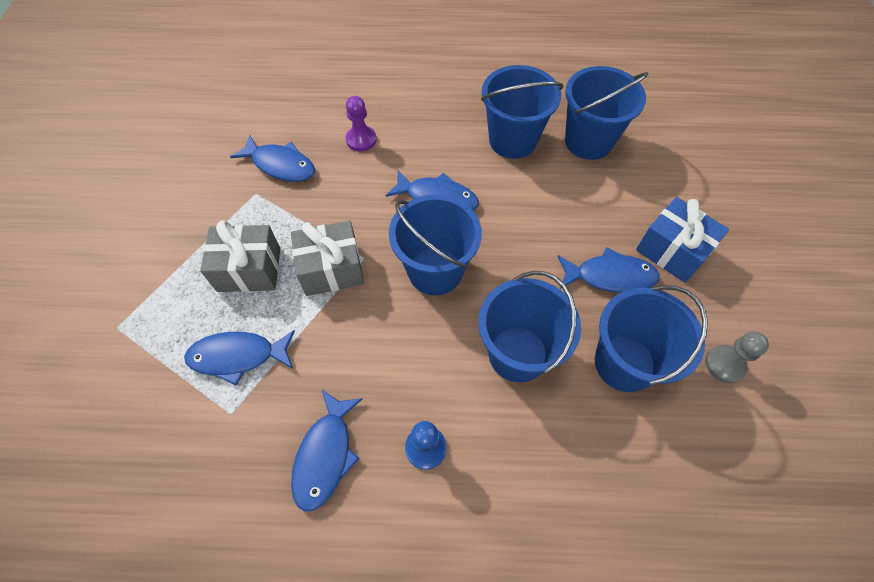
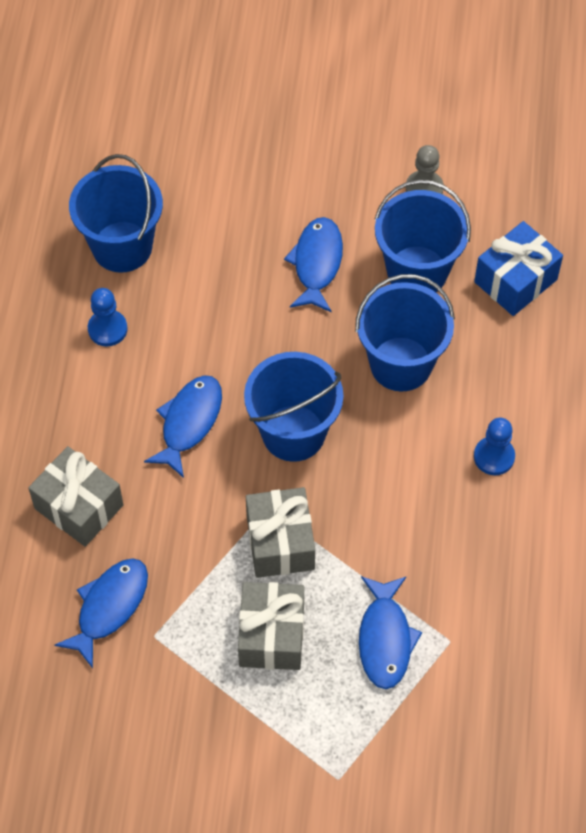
camera: 85 degrees left, 0 degrees up
blue fish [291,390,363,512] -> none
purple pawn [346,96,377,152] -> grey gift [28,446,123,547]
blue bucket [481,65,563,159] -> blue pawn [88,288,128,346]
blue gift [636,197,729,283] -> blue gift moved to [474,221,563,316]

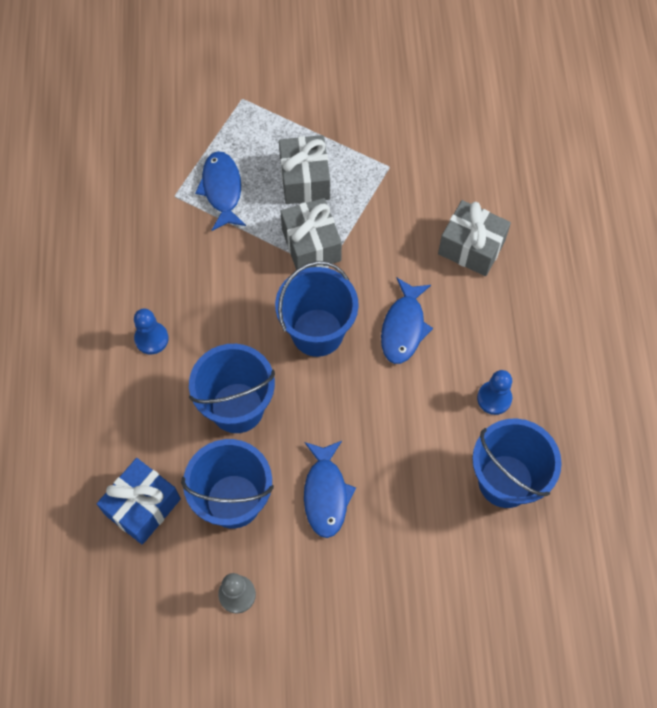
camera: 170 degrees right, 5 degrees up
blue fish [54,558,148,668] -> none

